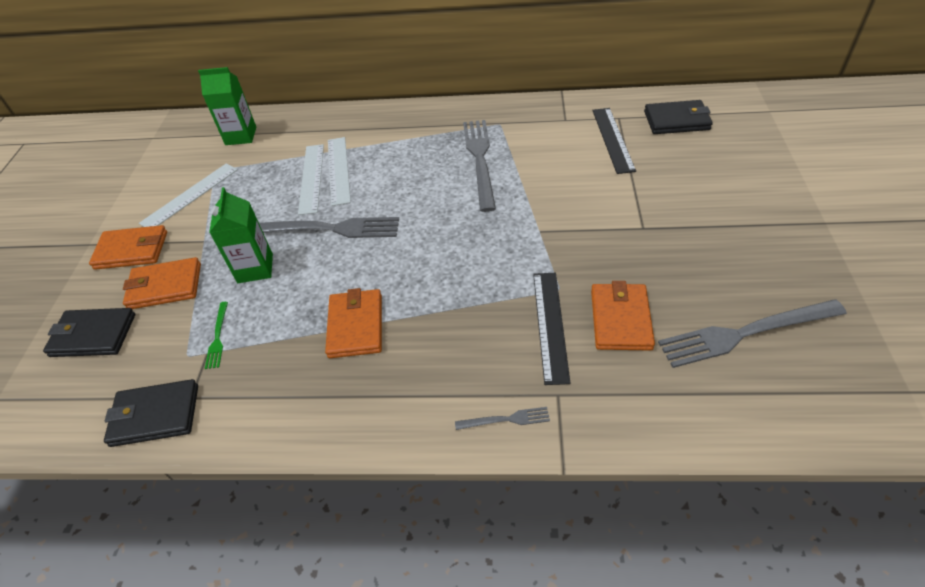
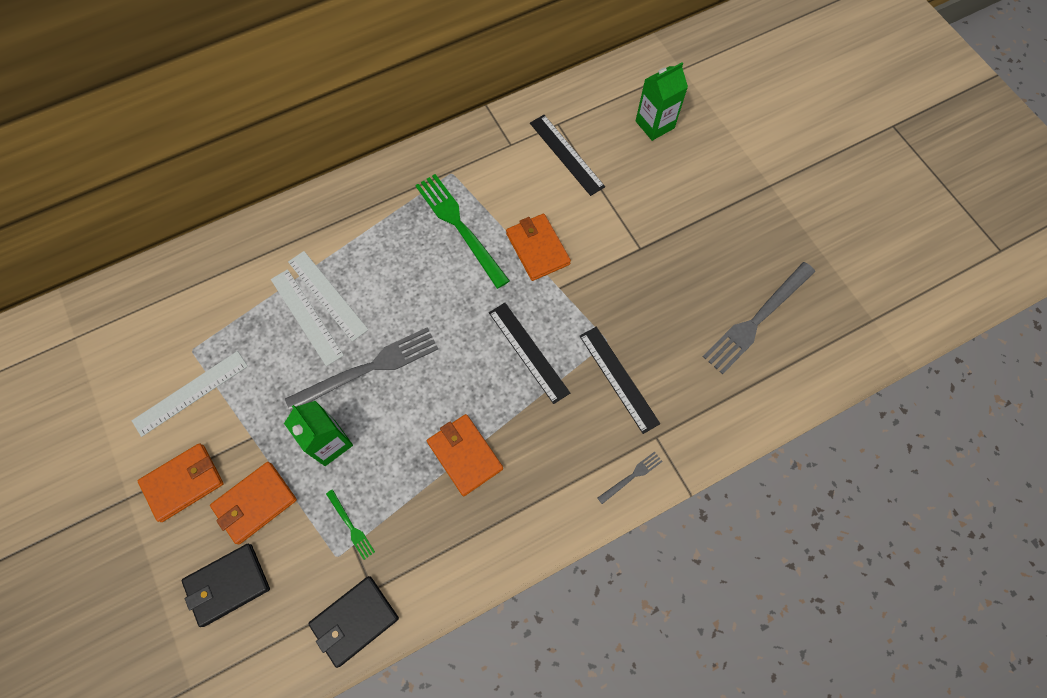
camera: 35 degrees left, 20 degrees up
white ruler [139,163,237,227] -> white ruler turned 45 degrees clockwise [132,351,248,437]
green carton [198,67,256,145] -> green carton moved to [636,62,688,141]
grey fork [463,120,496,212] -> green fork [415,174,510,289]
orange wallet [591,281,655,351] -> orange wallet moved to [506,214,571,281]
black wallet [644,100,713,134] -> none
none -> black ruler [489,303,570,404]

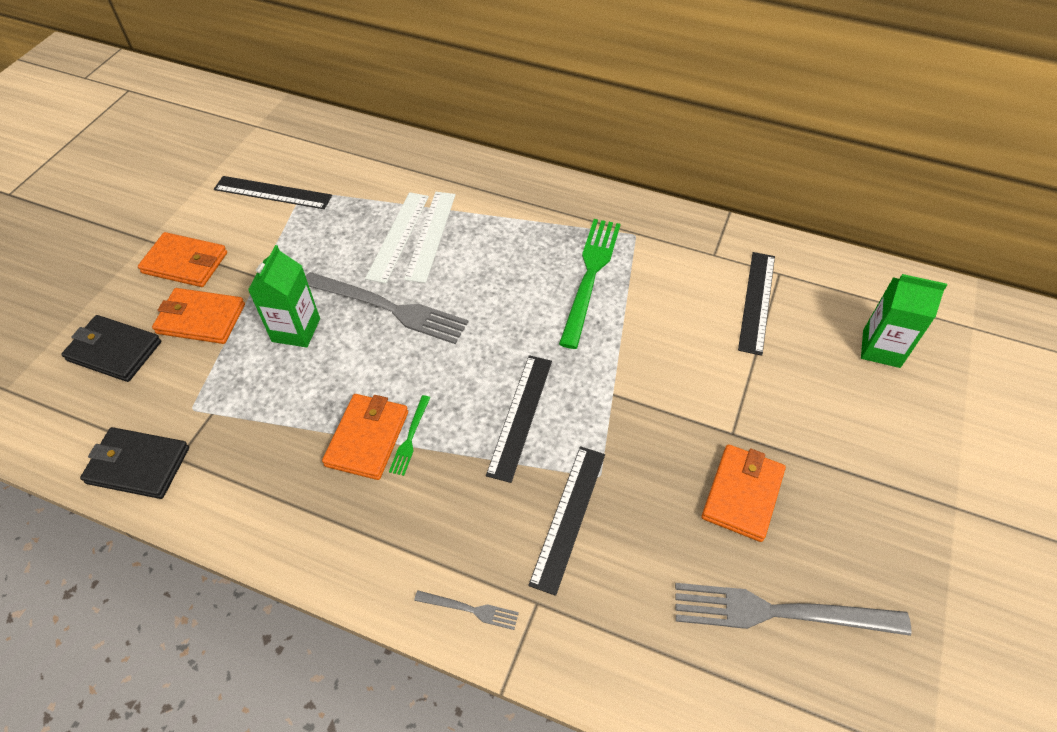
camera: 50 degrees right, 15 degrees down
white ruler [132,351,248,437] -> none
green fork [326,489,375,560] -> green fork moved to [389,395,431,476]
orange wallet [506,214,571,281] -> orange wallet moved to [701,444,786,542]
none -> black ruler [214,176,332,209]

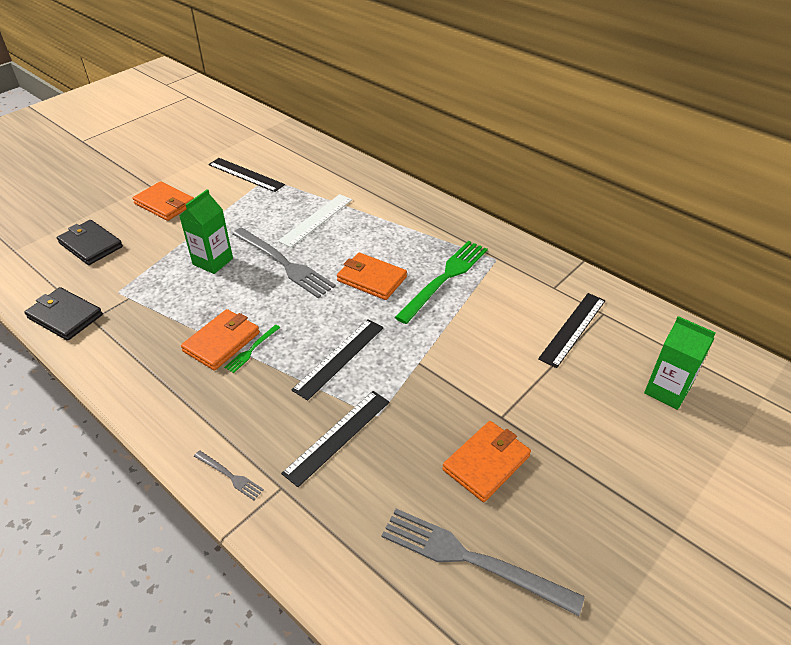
camera: 20 degrees right, 10 degrees down
orange wallet [152,288,245,344] -> orange wallet moved to [337,253,407,300]
white ruler [404,192,456,283] -> none

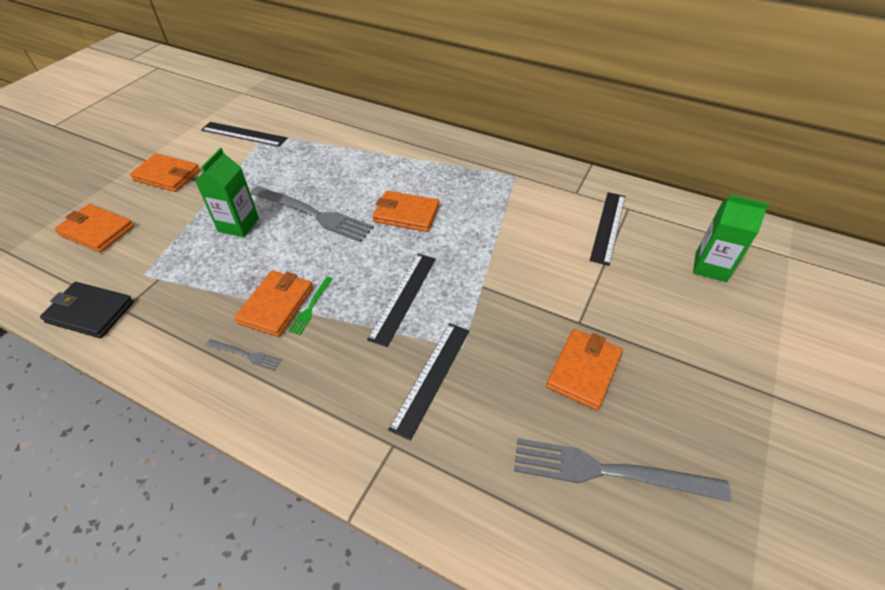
camera: 15 degrees left, 5 degrees up
black wallet [57,220,123,265] -> orange wallet [55,204,134,252]
grey fork [194,450,264,500] -> grey fork moved to [206,339,282,371]
white ruler [278,194,352,247] -> none
green fork [395,241,488,324] -> none

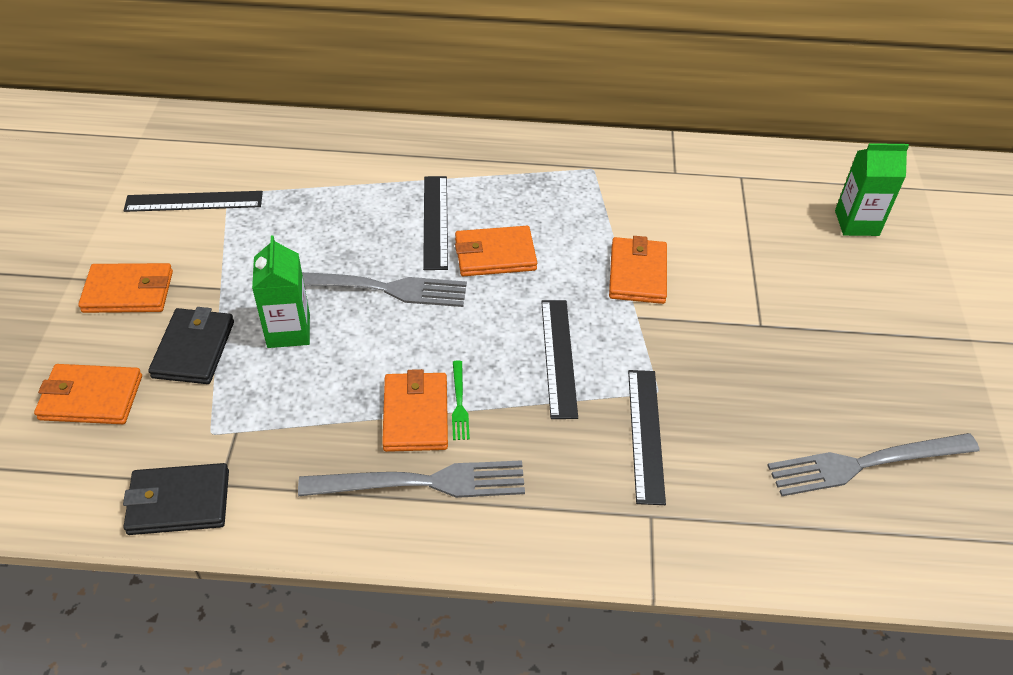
camera: 25 degrees left, 0 degrees up
grey fork [206,339,282,371] -> grey fork [298,460,525,498], size x2.17
orange wallet [546,329,623,410] -> orange wallet moved to [609,236,667,304]
black ruler [590,192,625,266] -> black ruler moved to [423,176,448,270]
none -> black wallet [148,307,234,384]

